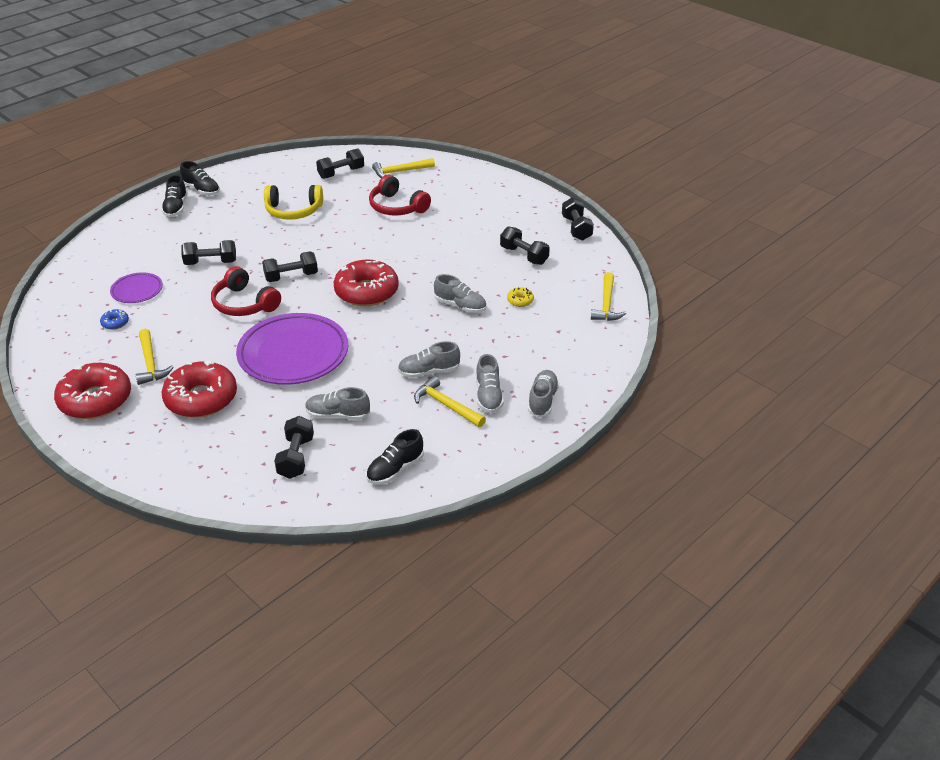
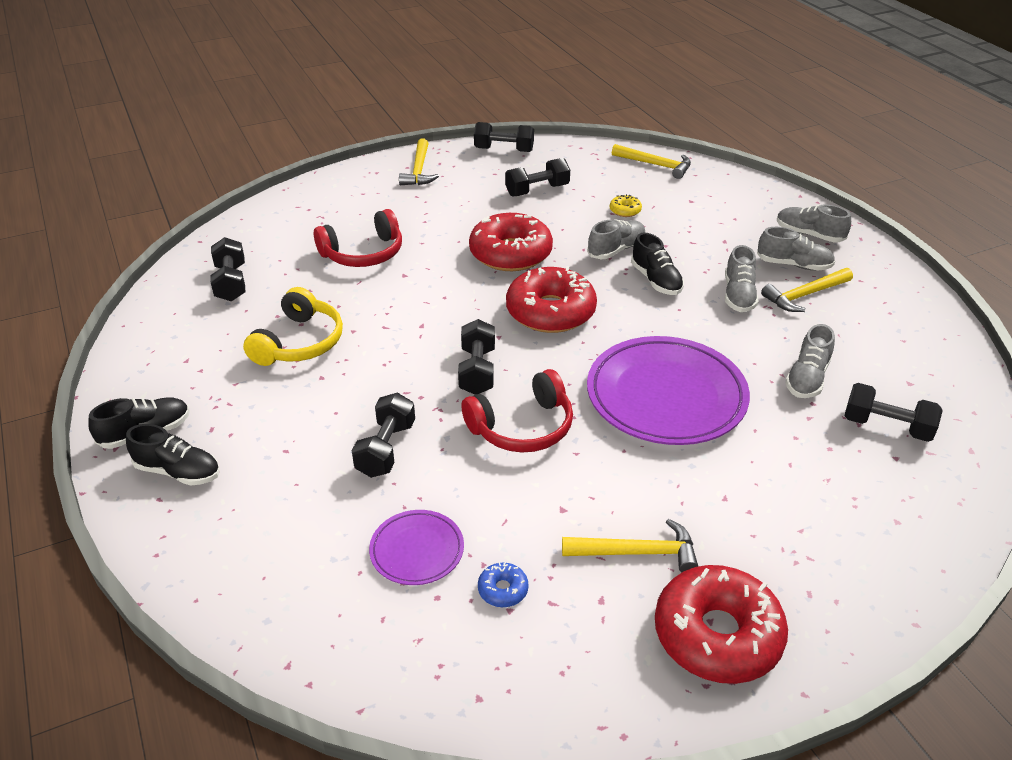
camera: 70 degrees left, 0 degrees up
red donut [162,361,237,418] -> red donut moved to [469,213,553,271]
black shoe [366,429,424,485] -> black shoe moved to [631,232,684,295]
yellow hammer [372,158,435,178] -> yellow hammer moved to [399,139,439,185]

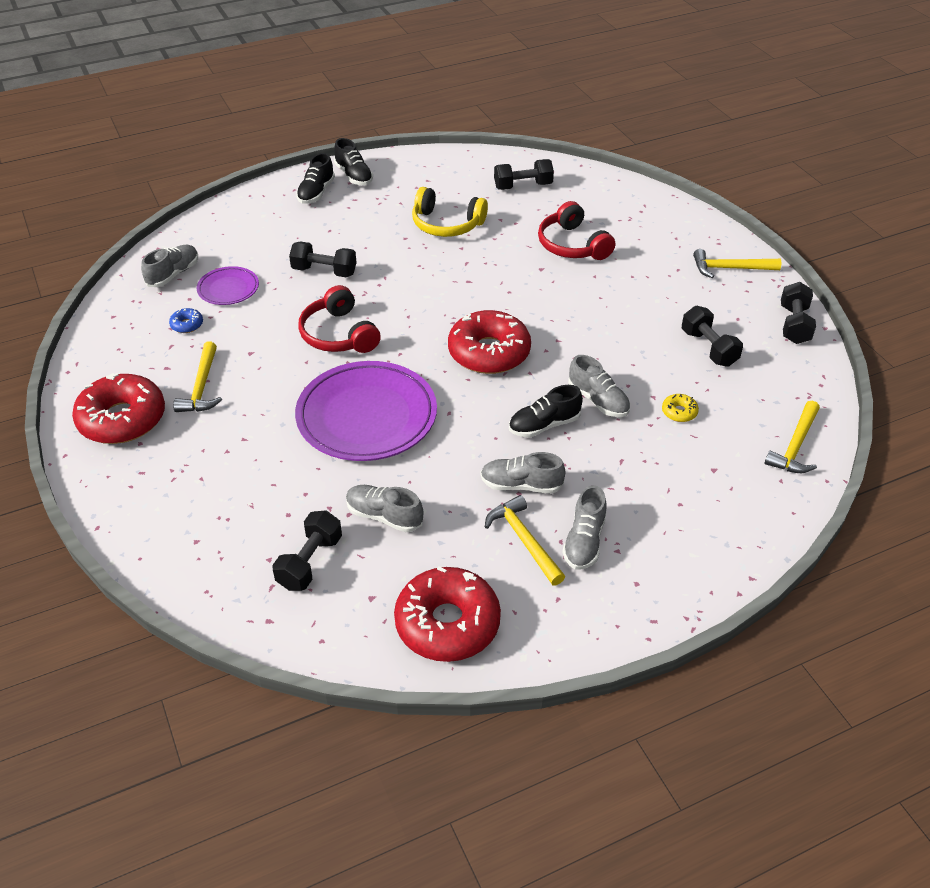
camera: 90 degrees right, 5 degrees up
black dumbbell [458,319,495,394] -> none
red donut [469,213,553,271] -> red donut moved to [394,566,501,662]
grey shoe [777,205,851,242] -> grey shoe moved to [141,245,198,287]

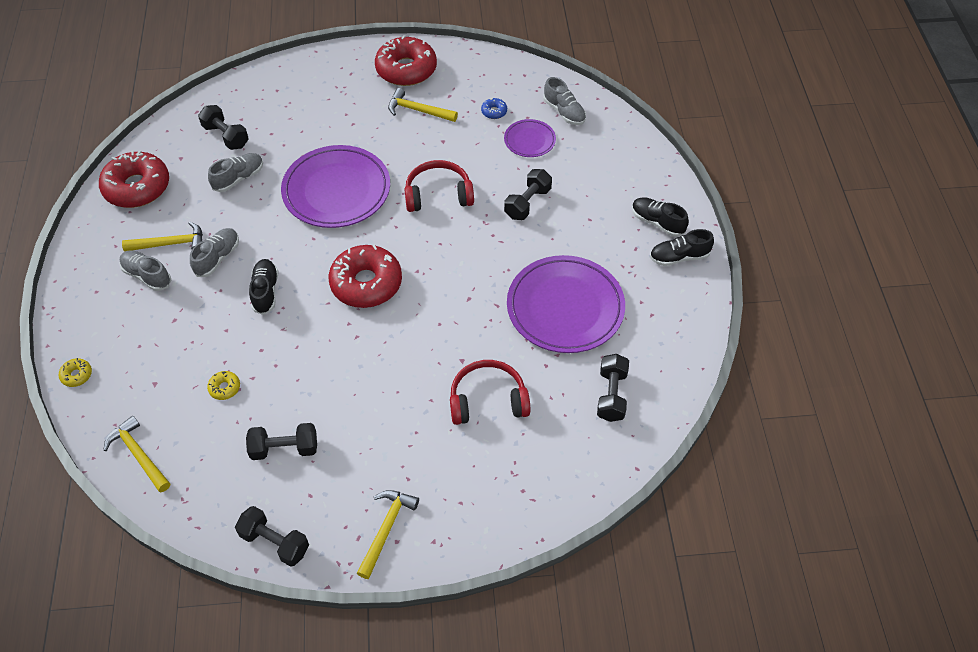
camera: 110 degrees right, 10 degrees up
yellow headphones [412,187,488,237] -> purple plate [507,255,625,353]
grey shoe [568,355,630,417] -> none
none -> yellow donut [59,358,92,387]

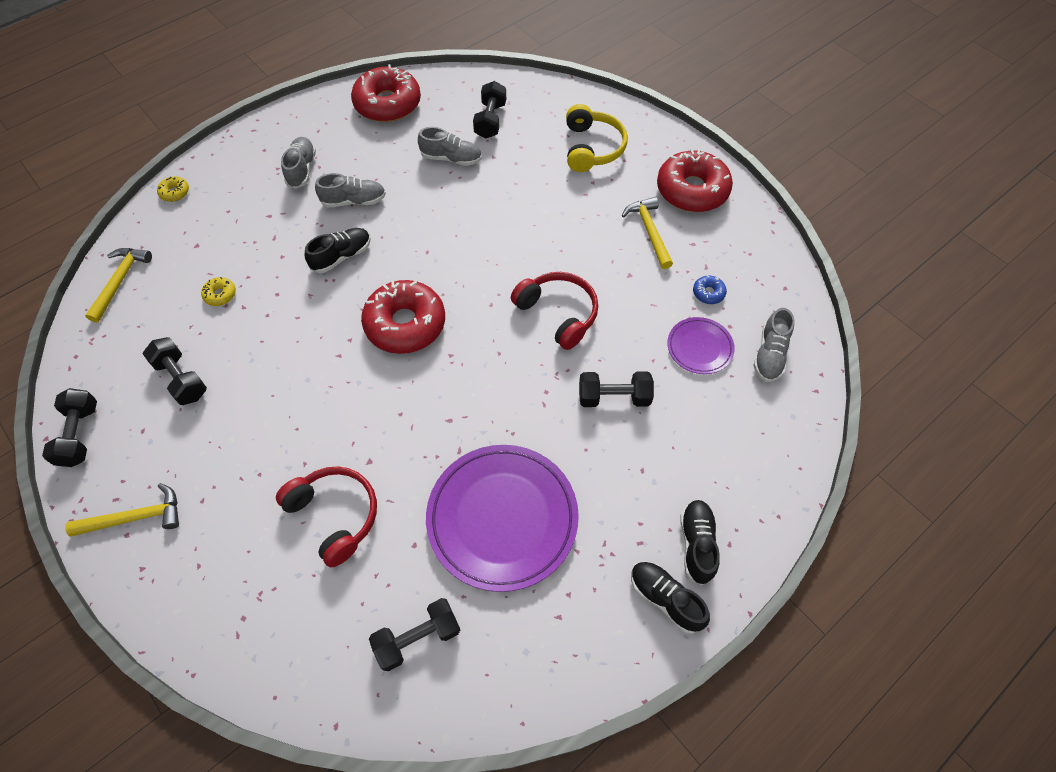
camera: 55 degrees right, 5 degrees up
yellow hammer [122,222,203,252] -> none
purple plate [281,145,390,228] -> none
none -> yellow headphones [566,104,628,172]

